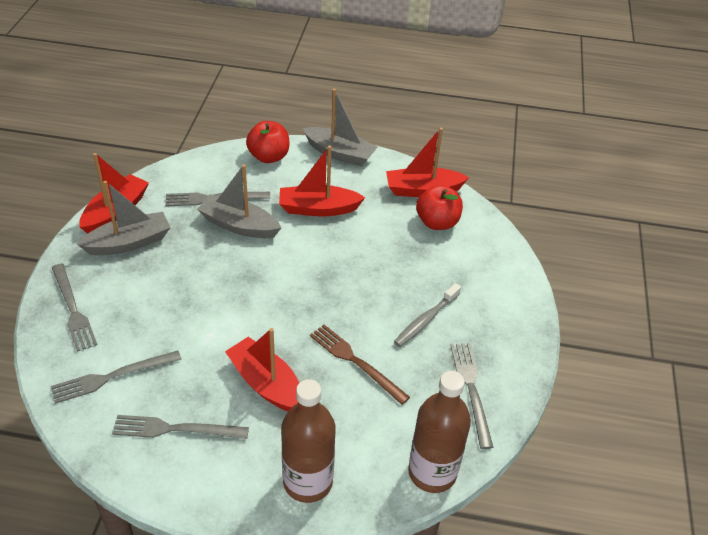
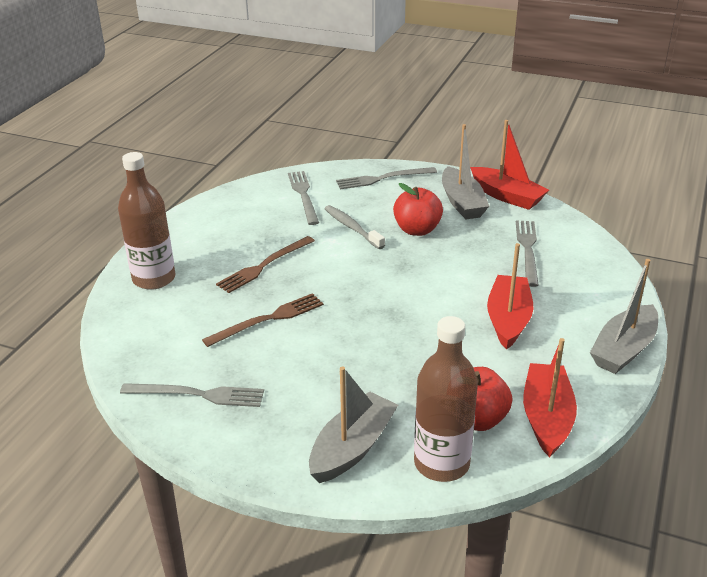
camera: 105 degrees right, 10 degrees down
grey fork [112,415,249,439] -> none
grey boat [197,164,281,238] -> grey boat moved to [309,366,398,483]
red boat [225,328,299,411] -> brown fork [216,236,315,293]
red apple [246,121,289,163] -> red apple moved to [393,183,443,236]
grey toothbrush [394,283,461,347] -> grey toothbrush moved to [325,205,385,249]
brown bottle [408,371,471,493] -> brown bottle moved to [414,316,478,482]

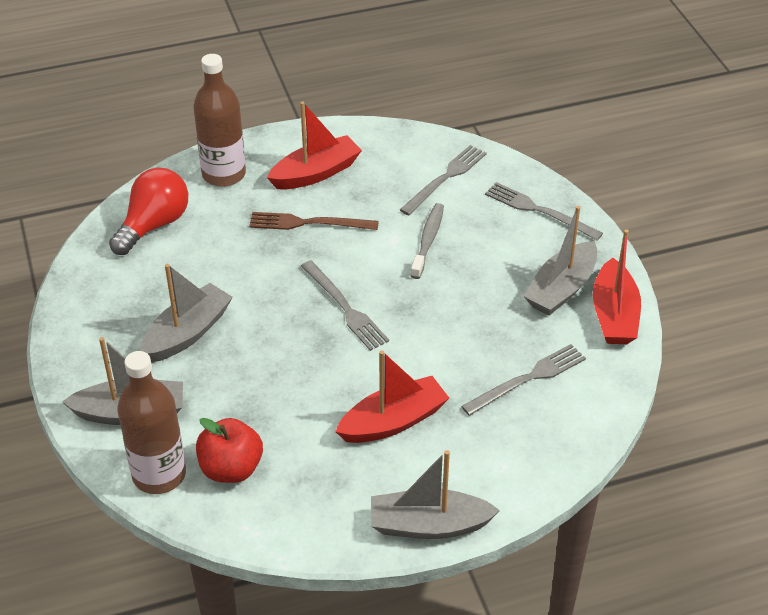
camera: 50 degrees right, 10 degrees up
grey fork [120,383,264,407] -> grey fork moved to [301,260,389,351]
brown fork [202,293,324,347] -> none
red apple [393,183,443,236] -> none
red boat [523,338,577,457] -> red boat moved to [267,101,362,189]
none -> red light bulb [109,168,188,255]
none -> grey boat [141,264,233,362]

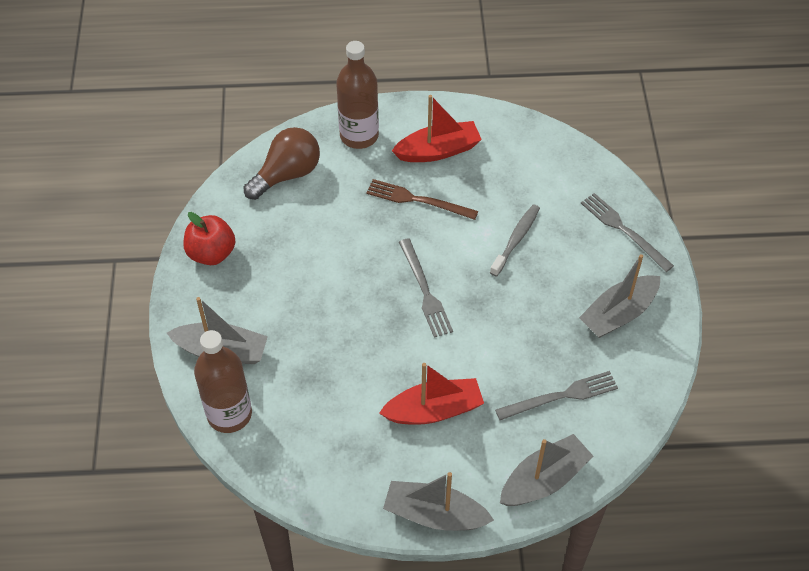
camera: 15 degrees right, 10 degrees up
red light bulb [109,168,188,255] -> brown light bulb [244,127,320,200]
grey boat [141,264,233,362] -> grey boat moved to [500,434,593,506]
red apple [196,418,263,483] -> red apple moved to [183,212,235,265]
grey fork [400,145,487,215] -> none
red boat [593,229,641,344] -> none

